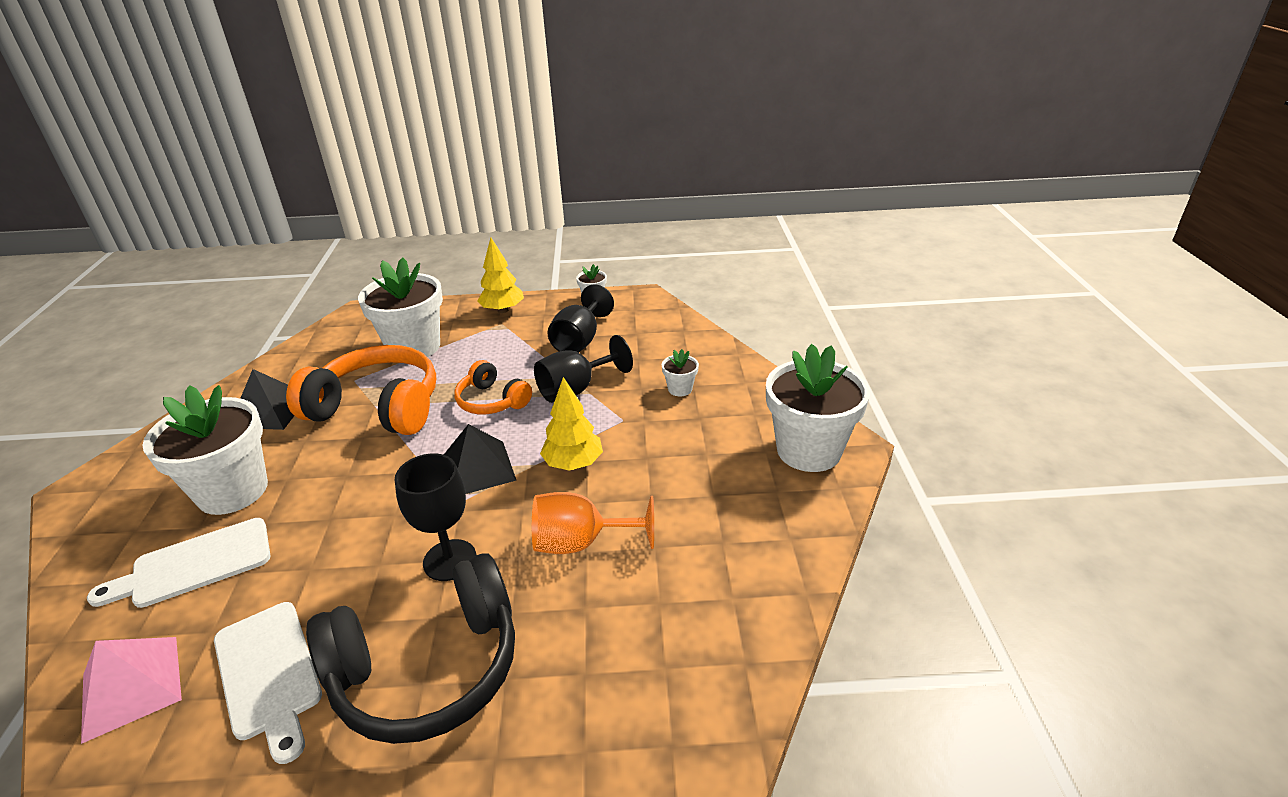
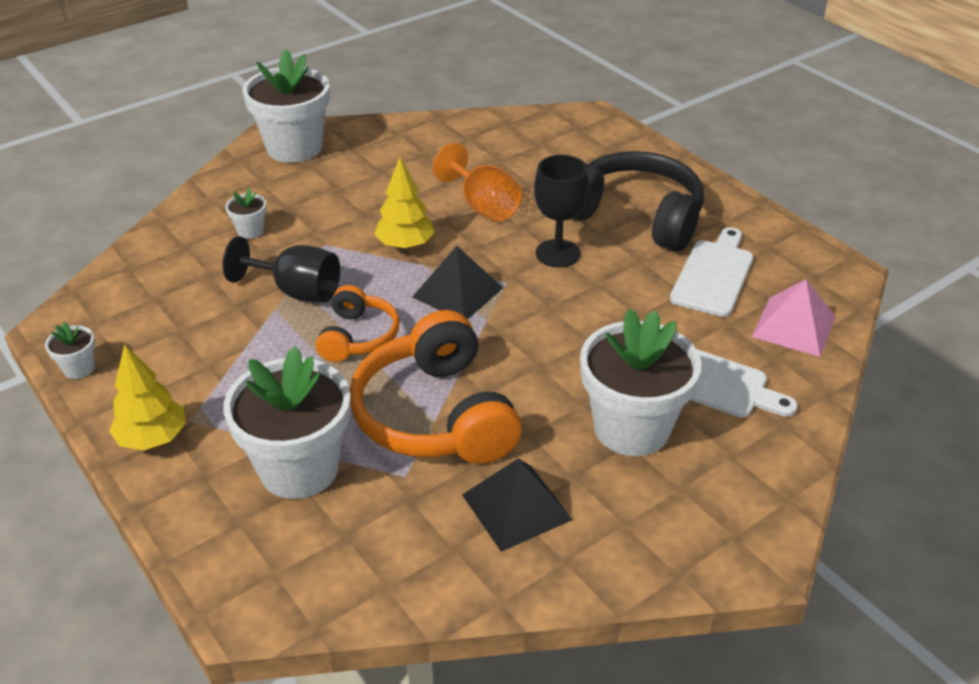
camera: 125 degrees left, 5 degrees up
black goblet [547,284,614,353] -> none

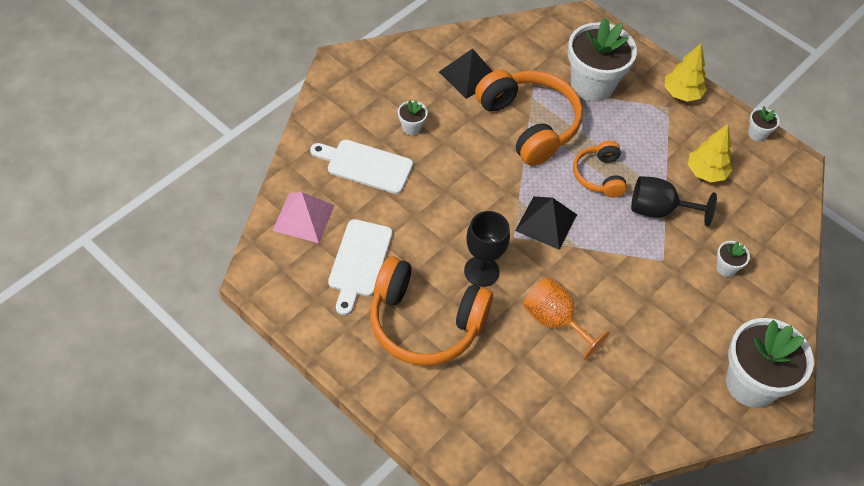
camera: 165 degrees right, 15 degrees up
yellow tree [374,157,435,250] -> yellow tree moved to [688,124,732,182]
black headphones [574,151,704,252] -> orange headphones [370,256,493,366]
white flower pot [580,309,701,456] -> white flower pot [398,100,428,135], size x0.43

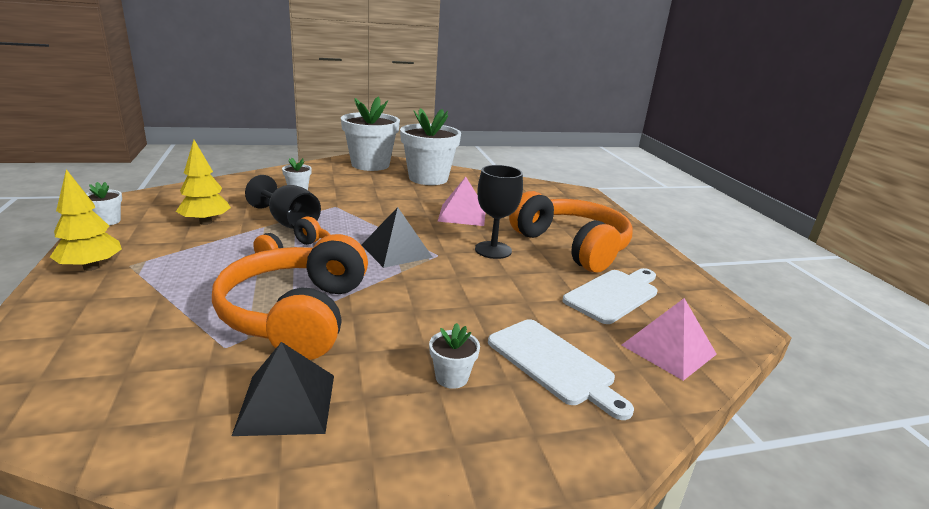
camera: 145 degrees left, 30 degrees down
orange goblet [523,277,610,360] -> pink pyramid [437,177,486,226]
white flower pot [568,17,637,102] -> white flower pot moved to [400,108,461,185]

